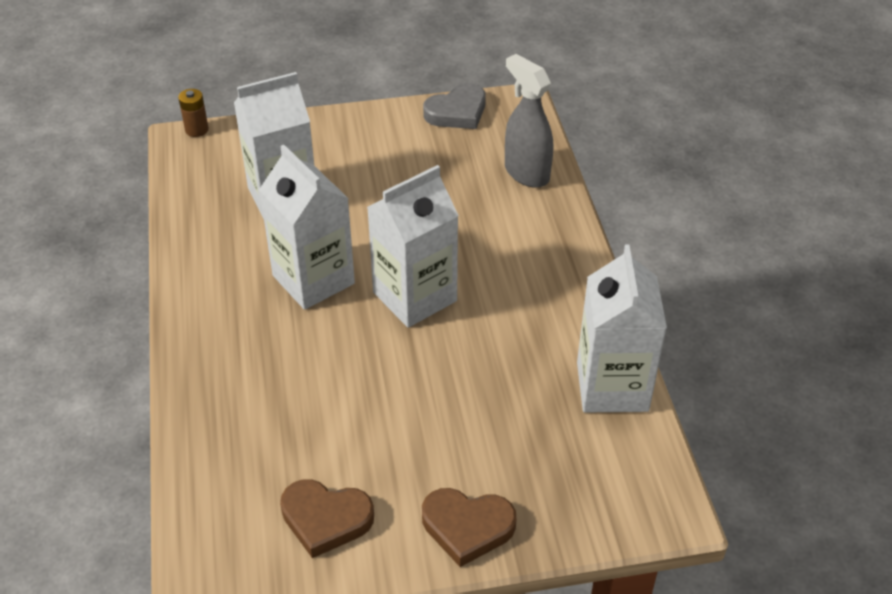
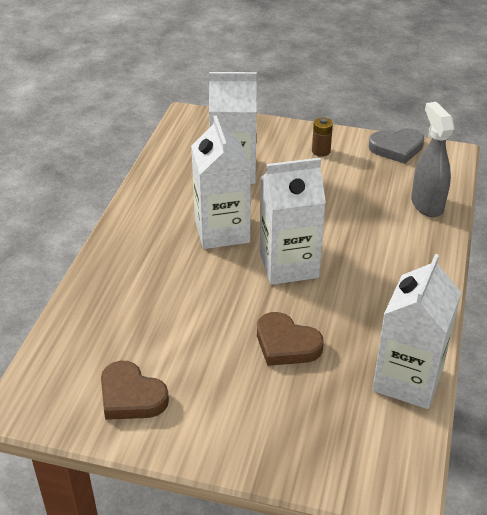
camera: 25 degrees right, 5 degrees down
brown battery [178,89,209,137] -> brown battery moved to [312,118,333,157]
brown heart [422,488,516,567] -> brown heart moved to [257,312,324,366]

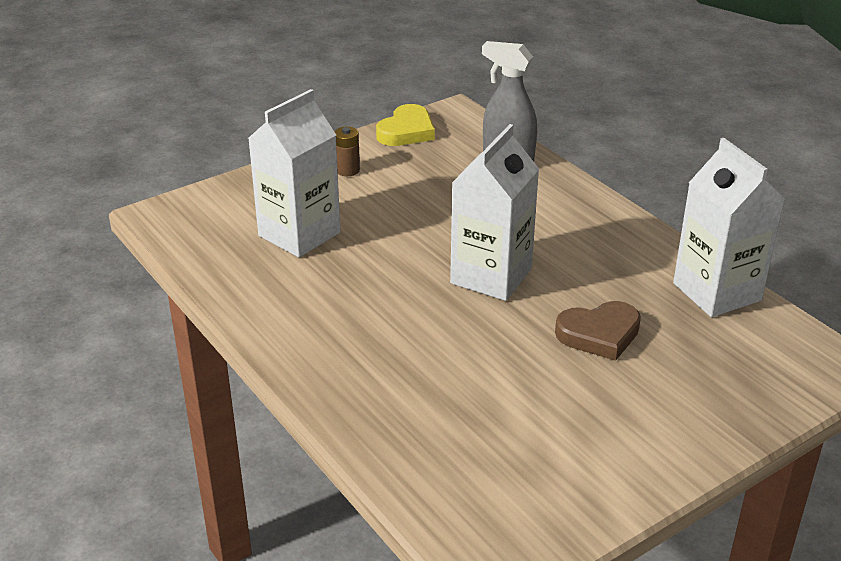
camera: 50 degrees left, 5 degrees down
brown heart [101,361,169,420] -> none
white carton [191,115,251,249] -> none
grey heart [369,129,424,164] -> yellow heart [376,104,435,146]

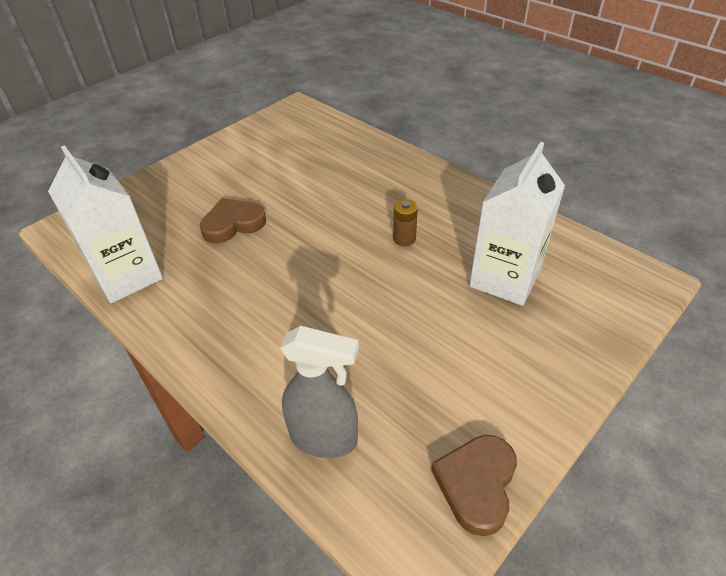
camera: 170 degrees right, 10 degrees up
brown battery [335,127,360,176] -> brown battery moved to [393,199,418,246]
yellow heart [376,104,435,146] -> brown heart [431,435,517,536]
white carton [450,124,539,301] -> none

